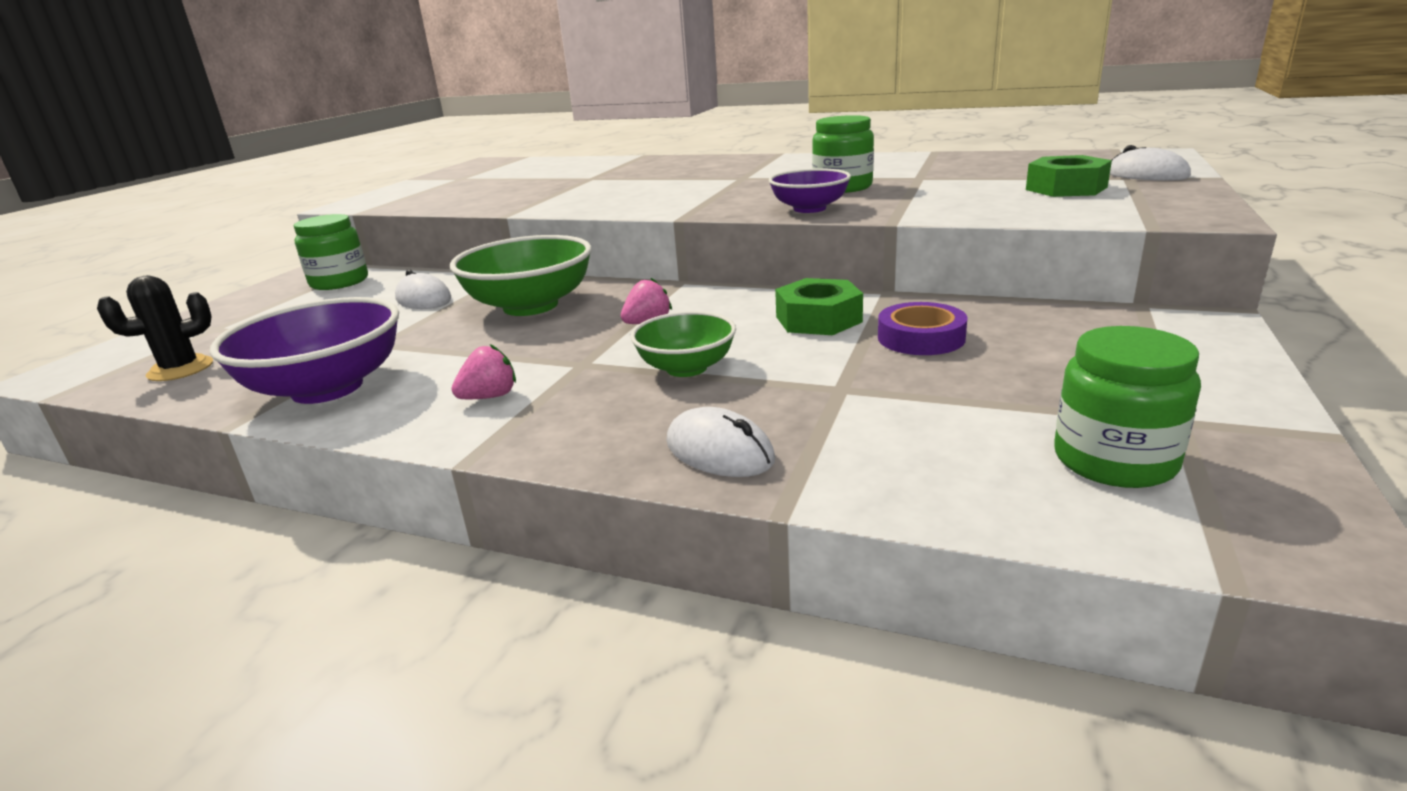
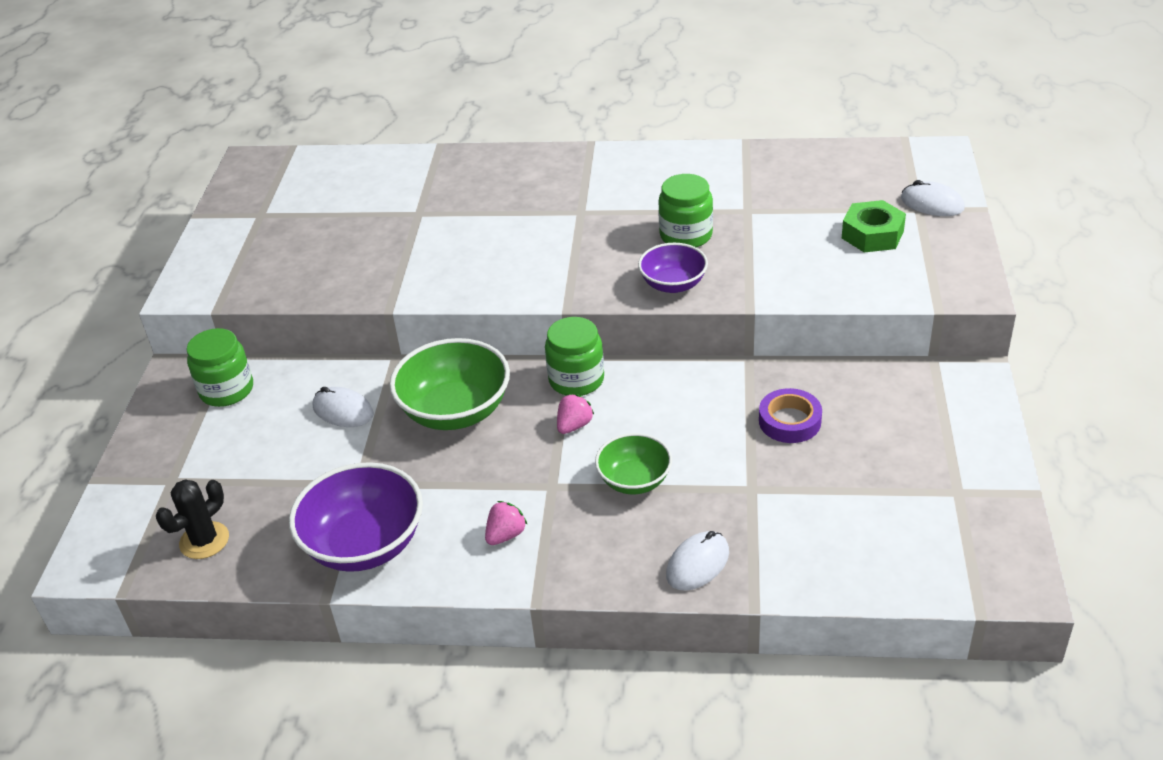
camera: 15 degrees left, 15 degrees up
white mouse [667,407,775,477] -> white mouse turned 75 degrees counterclockwise [666,531,729,591]
green nut [775,278,863,335] -> none
green jar [1054,326,1201,488] -> green jar moved to [545,317,604,396]

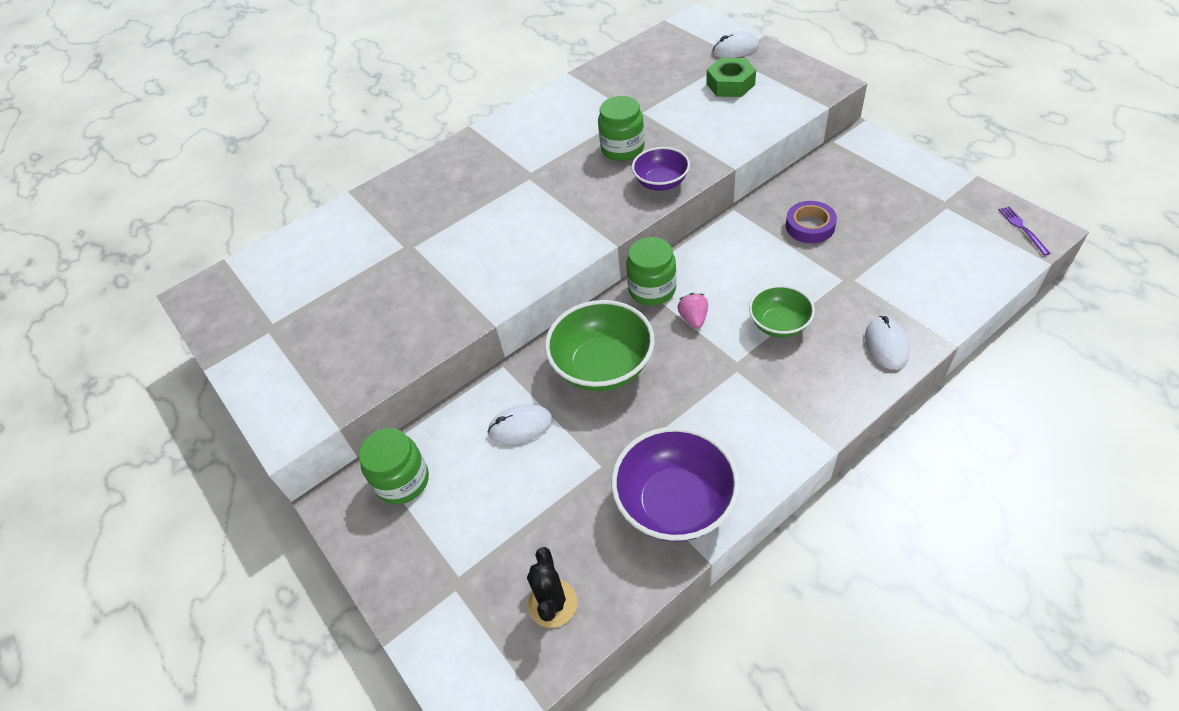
camera: 40 degrees left, 10 degrees up
pink strawberry [485,501,527,545] -> none
none -> purple fork [999,206,1051,256]

